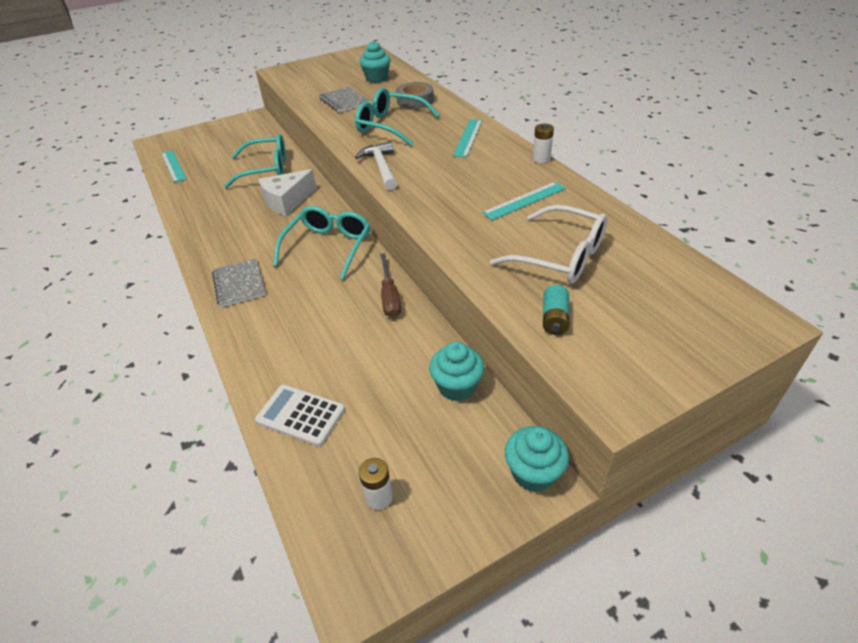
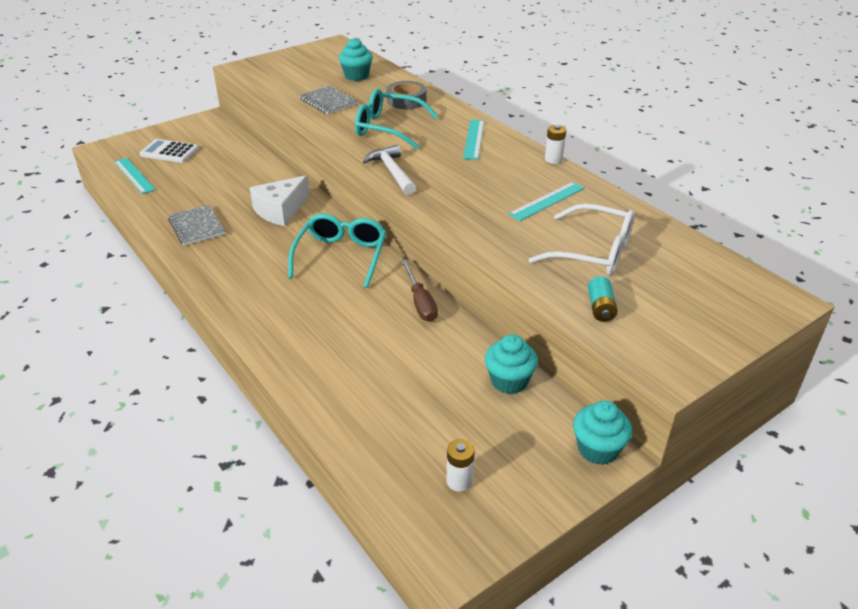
camera: 10 degrees left, 5 degrees down
grey notebook [212,258,266,307] -> grey notebook moved to [168,205,225,245]
turquoise glasses [224,134,286,188] -> none
white calculator [255,384,345,446] -> white calculator moved to [139,139,199,163]

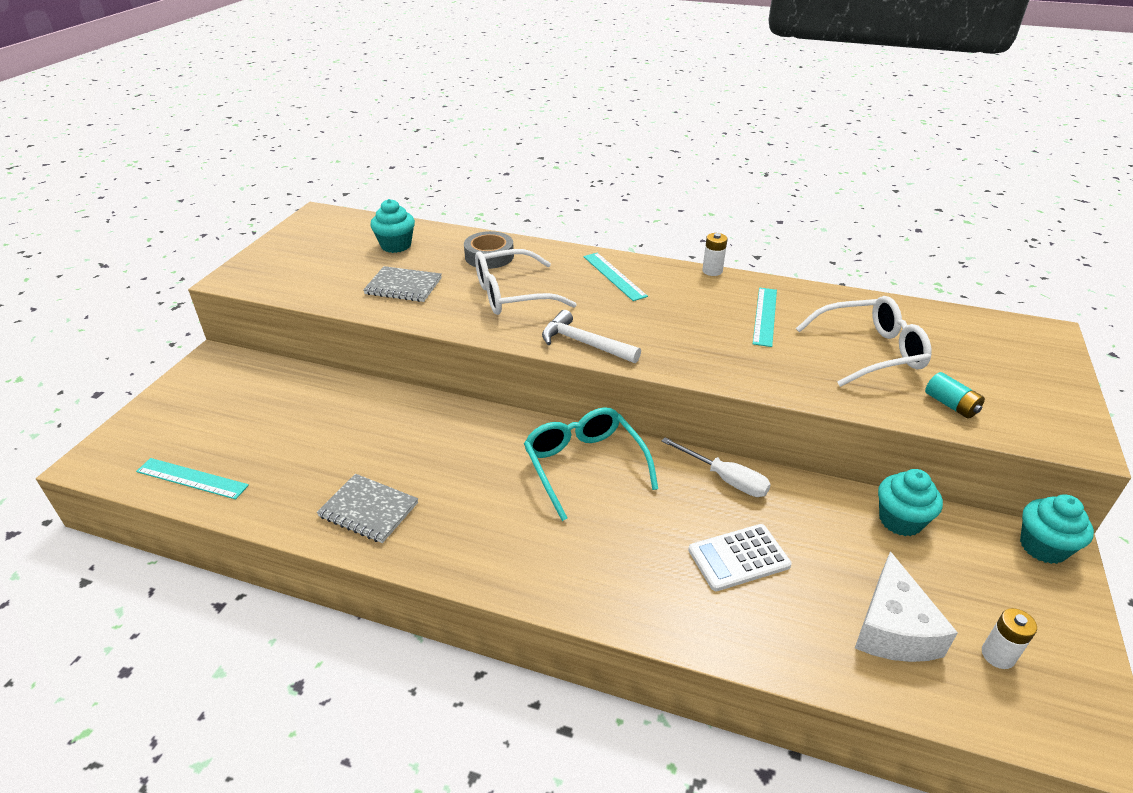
camera: 35 degrees left, 0 degrees up
white calculator [139,139,199,163] -> white calculator moved to [688,524,792,591]
white cheese [250,175,310,226] -> white cheese moved to [855,551,958,662]
turquoise glasses [355,89,439,149] -> white glasses [475,249,577,315]
brown screwdriver [401,259,438,322] -> white screwdriver [662,437,771,497]

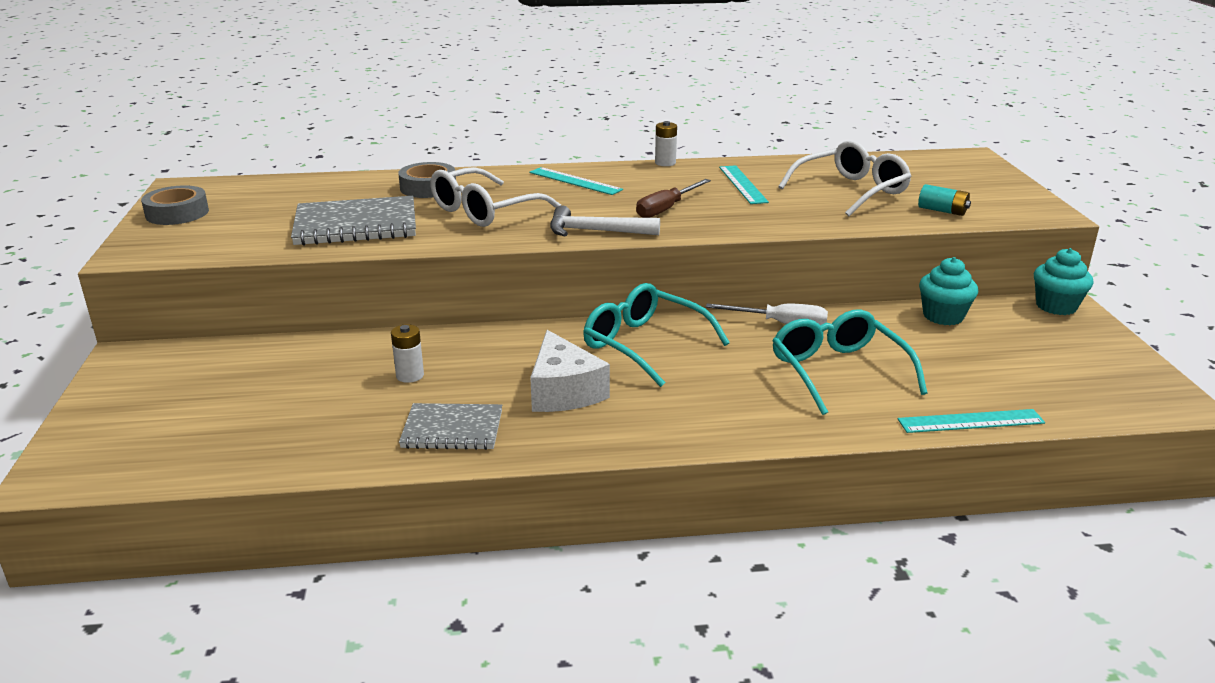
camera: 25 degrees left, 10 degrees down
turquoise ruler [136,458,249,499] -> turquoise ruler moved to [898,409,1045,433]
grey notebook [363,266,442,302] -> grey notebook [291,196,416,246], size x1.56
turquoise cupcake [370,199,415,253] -> none
white calculator [688,524,792,591] -> turquoise glasses [772,309,928,415]
white cheese [855,551,958,662] -> white cheese moved to [530,330,610,412]
white battery [982,608,1037,669] -> white battery moved to [391,324,424,383]
none -> grey tape [141,185,209,225]
none -> brown screwdriver [636,179,711,218]

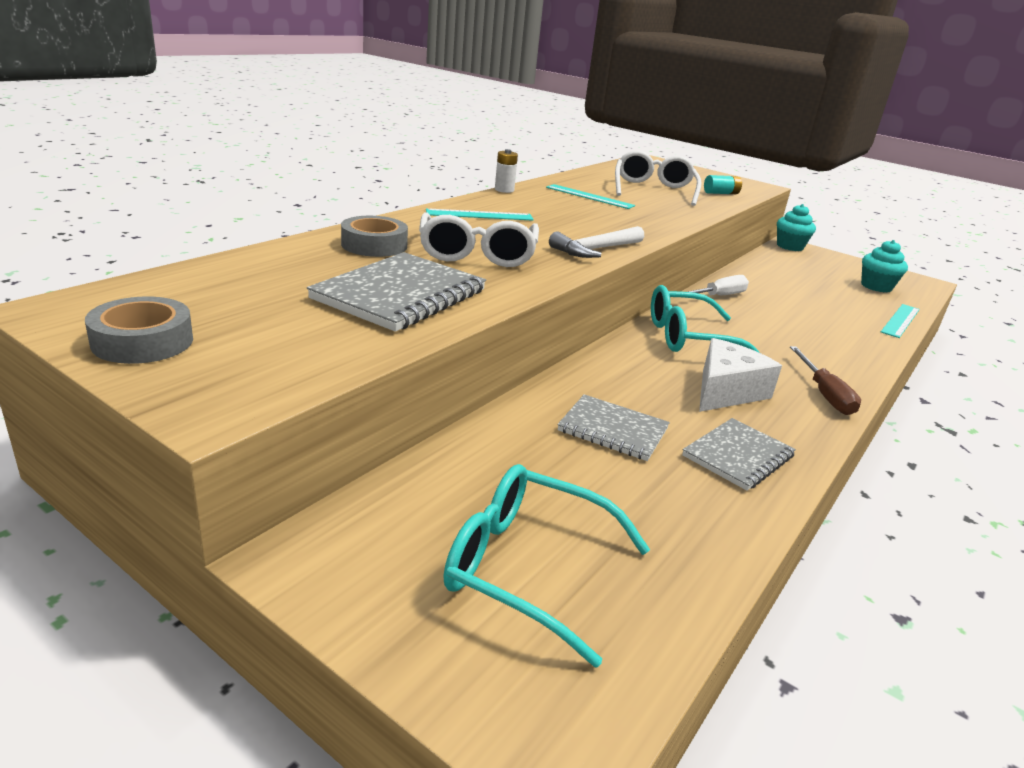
camera: 50 degrees left, 0 degrees up
white battery [391,324,424,383] -> grey notebook [557,394,670,461]
white cheese [530,330,610,412] -> white cheese turned 75 degrees counterclockwise [699,338,782,412]
brown screwdriver [636,179,711,218] -> brown screwdriver moved to [790,346,861,415]
turquoise glasses [772,309,928,415] -> turquoise glasses moved to [443,464,650,668]
turquoise cupcake [919,257,978,325] -> turquoise cupcake moved to [861,240,908,292]

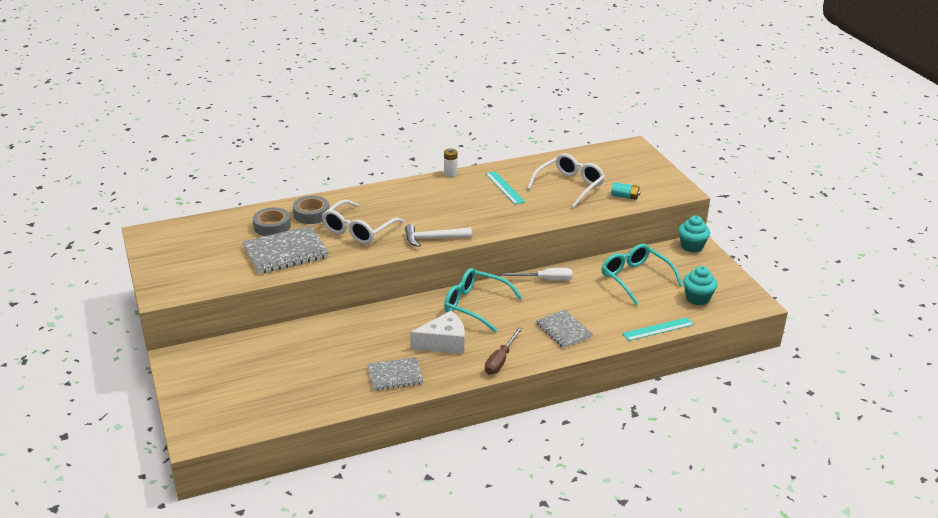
camera: 35 degrees right, 5 degrees up
grey tape [85,297,193,364] -> grey tape moved to [253,207,291,236]
turquoise ruler [426,208,534,221] -> none
turquoise glasses [443,464,650,668] -> turquoise glasses moved to [601,244,683,305]
grey notebook [557,394,670,461] -> grey notebook moved to [536,310,593,348]

